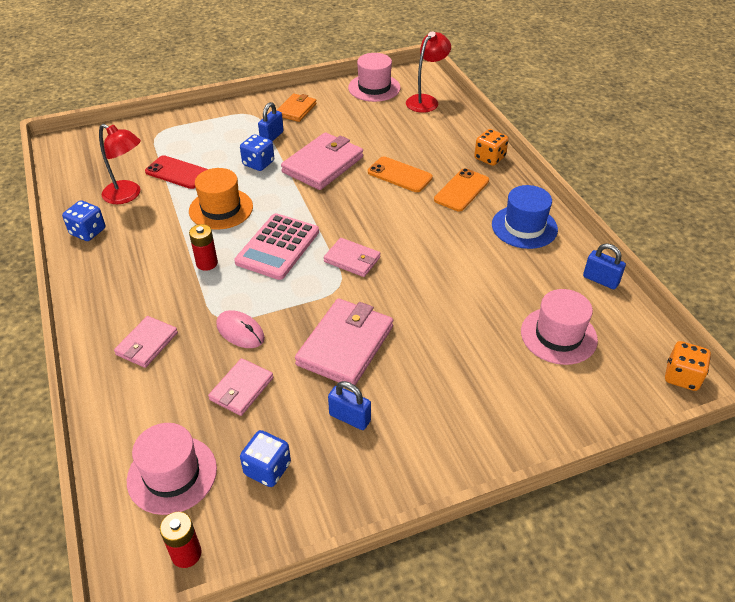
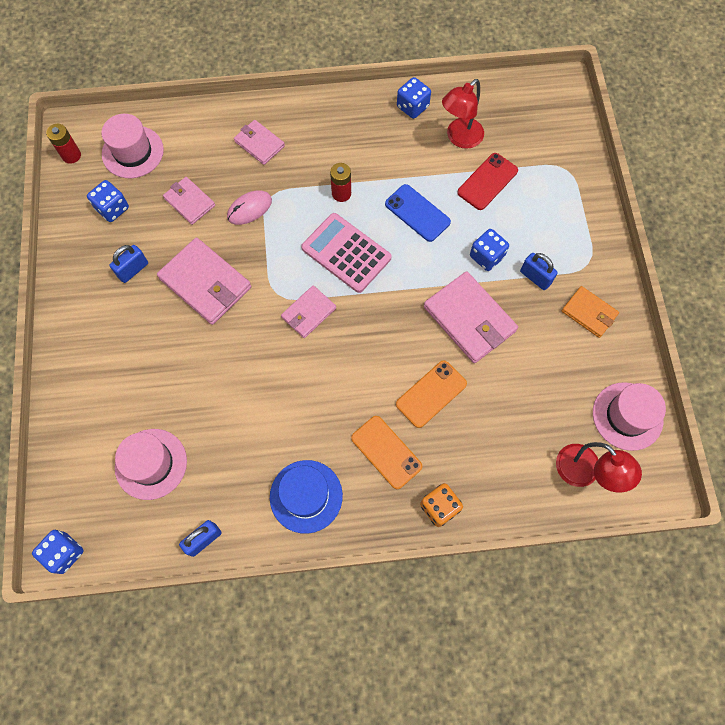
camera: 105 degrees right, 25 degrees up
orange hat [189,168,253,230] -> blue phone [385,184,451,242]
orange dice [665,341,711,391] -> blue dice [32,530,84,574]

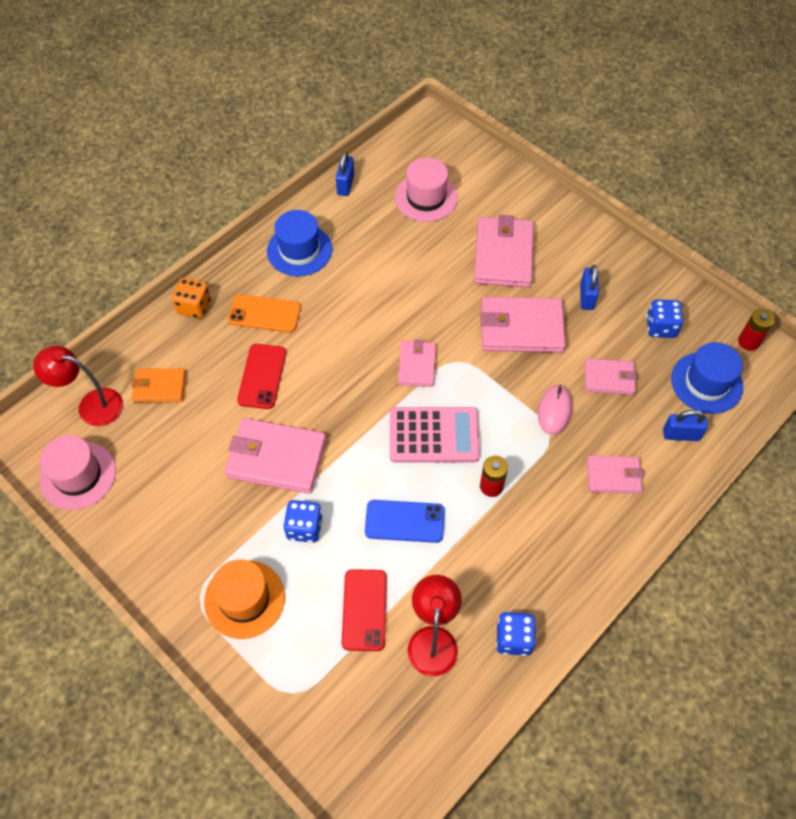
camera: 140 degrees right, 10 degrees down
blue dice [32,530,84,574] -> none
pink hat [101,114,164,178] -> blue hat [671,342,743,414]
orange phone [396,361,467,428] -> red phone [237,344,286,409]
blue padlock [520,253,558,290] -> blue padlock moved to [663,410,708,441]
orange wallet [562,286,619,338] -> orange wallet moved to [131,368,186,402]
none -> orange hat [204,559,285,639]
none -> pink wallet [474,215,534,288]

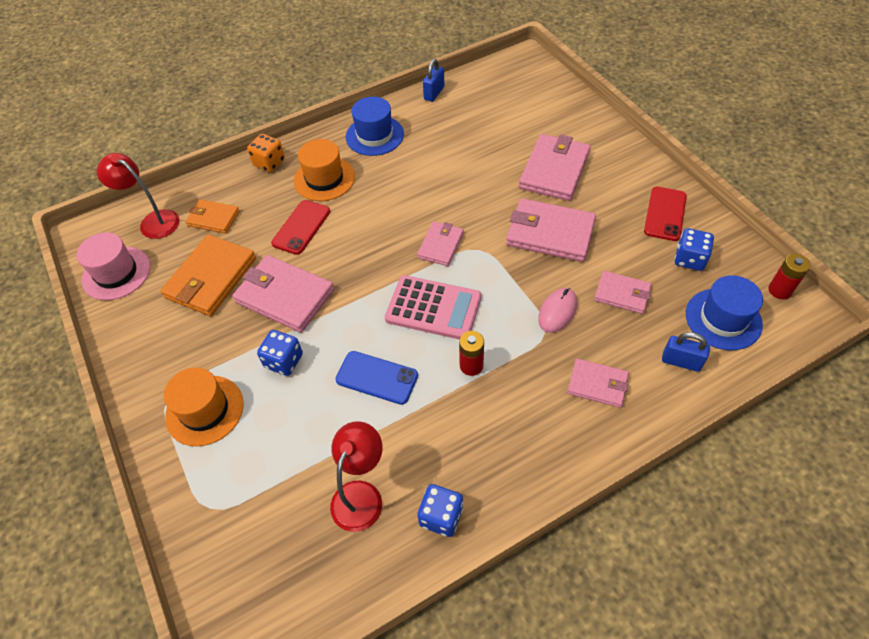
camera: 20 degrees right, 5 degrees down
orange phone [228,294,301,333] -> orange hat [294,139,355,201]
red phone [342,569,387,651] -> red phone moved to [644,187,687,241]
pink hat [395,158,458,222] -> none
blue padlock [580,265,599,310] -> none
none -> orange wallet [161,235,256,316]

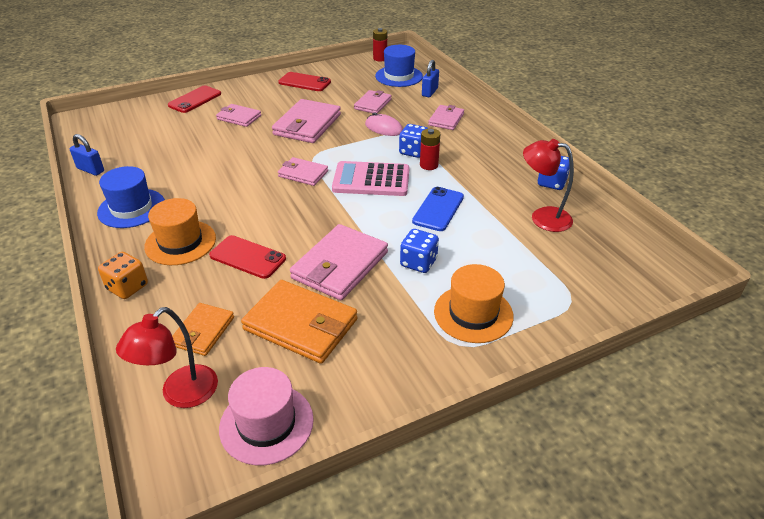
camera: 90 degrees left, 15 degrees down
pink calculator [385,275,482,339] -> pink calculator turned 105 degrees counterclockwise [332,161,410,196]
pink wallet [519,134,591,201] -> pink wallet [216,104,261,127], size x0.59
blue dice [675,228,714,271] -> blue dice moved to [399,124,428,158]
none -> red phone [168,85,221,113]

